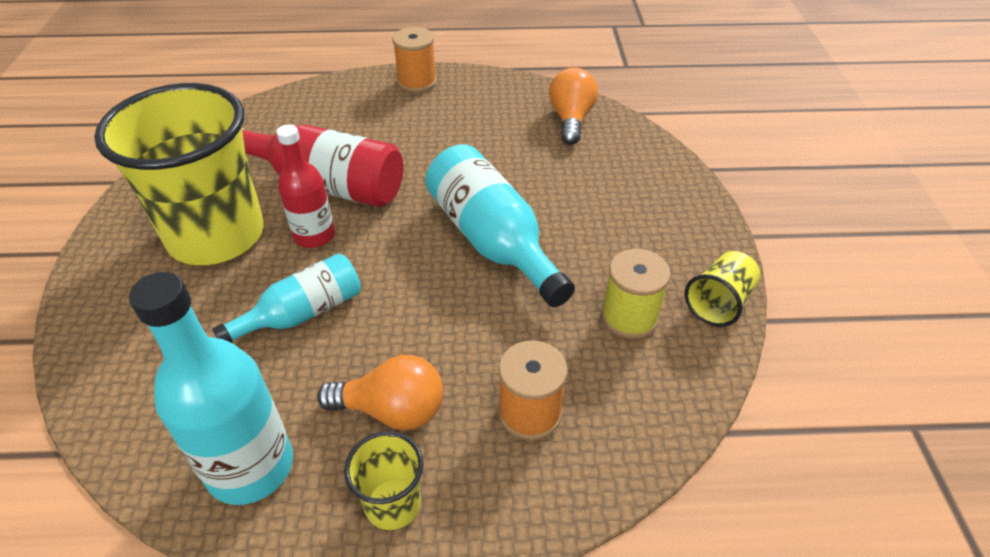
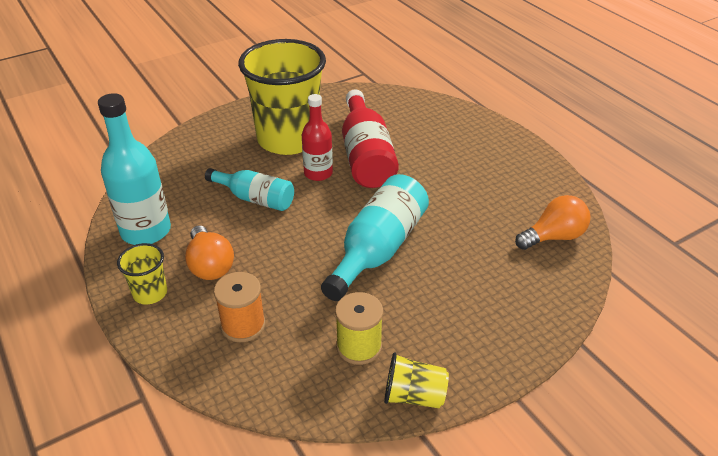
camera: 60 degrees right, 5 degrees down
orange spool [392,27,437,93] -> none

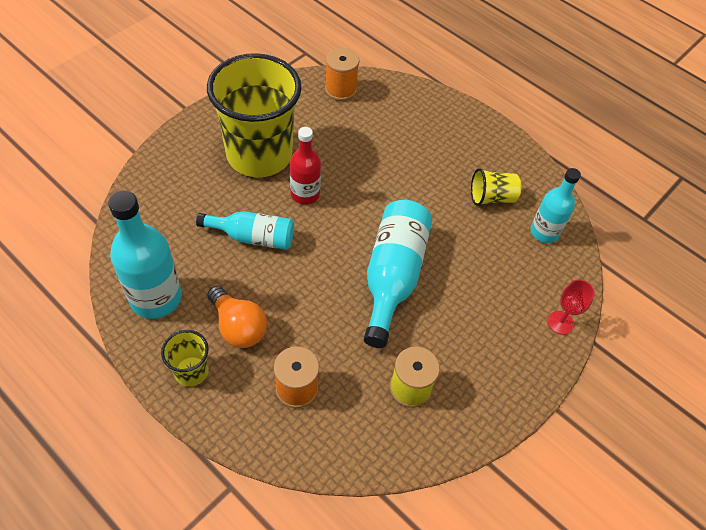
camera: 20 degrees left, 15 degrees up
red bottle [342,89,399,188] -> none
yellow cup [384,353,449,408] -> yellow cup moved to [471,168,521,206]
orange light bulb [515,195,590,250] -> turquoise bottle [531,168,581,243]
none -> orange spool [325,48,360,101]
none -> red goblet [548,279,595,335]

